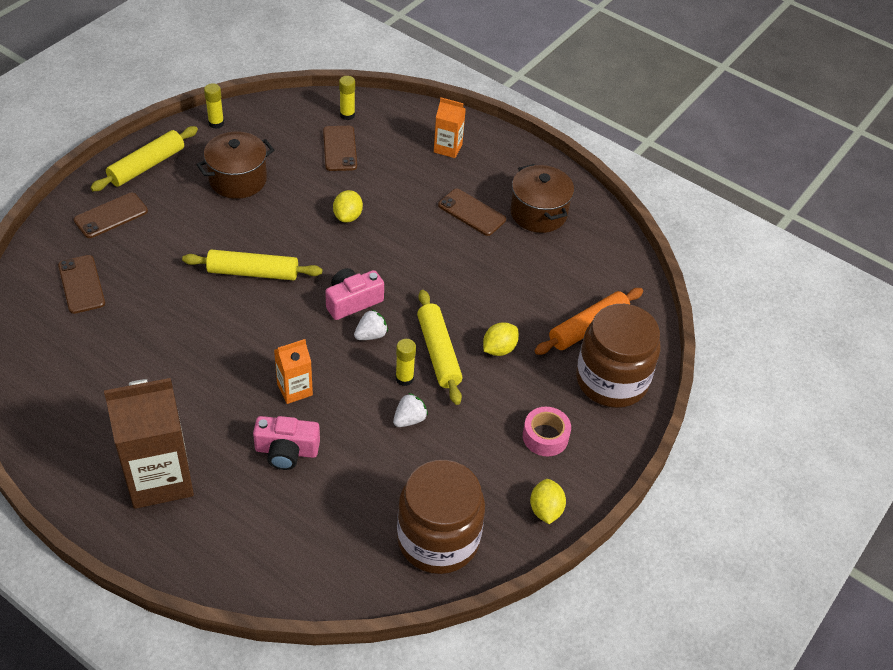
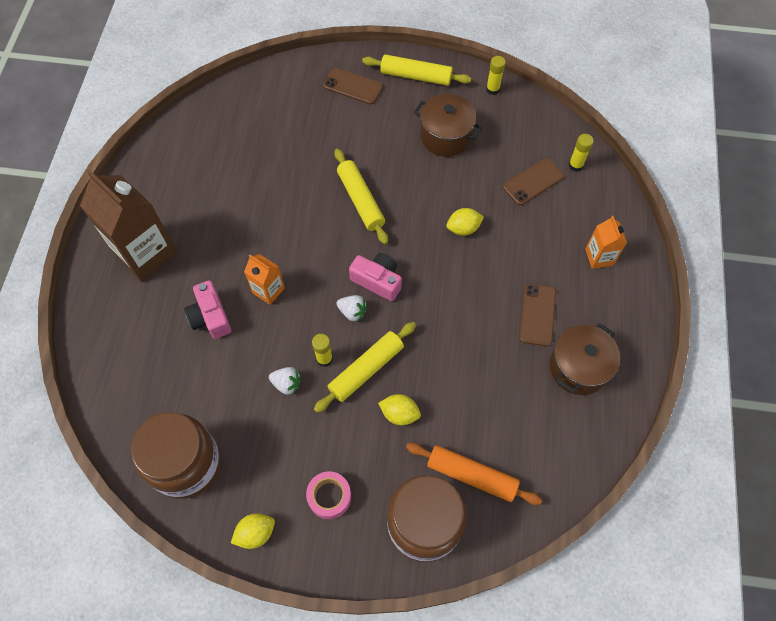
camera: 65 degrees right, 15 degrees up
brown phone [58,255,105,314] -> none

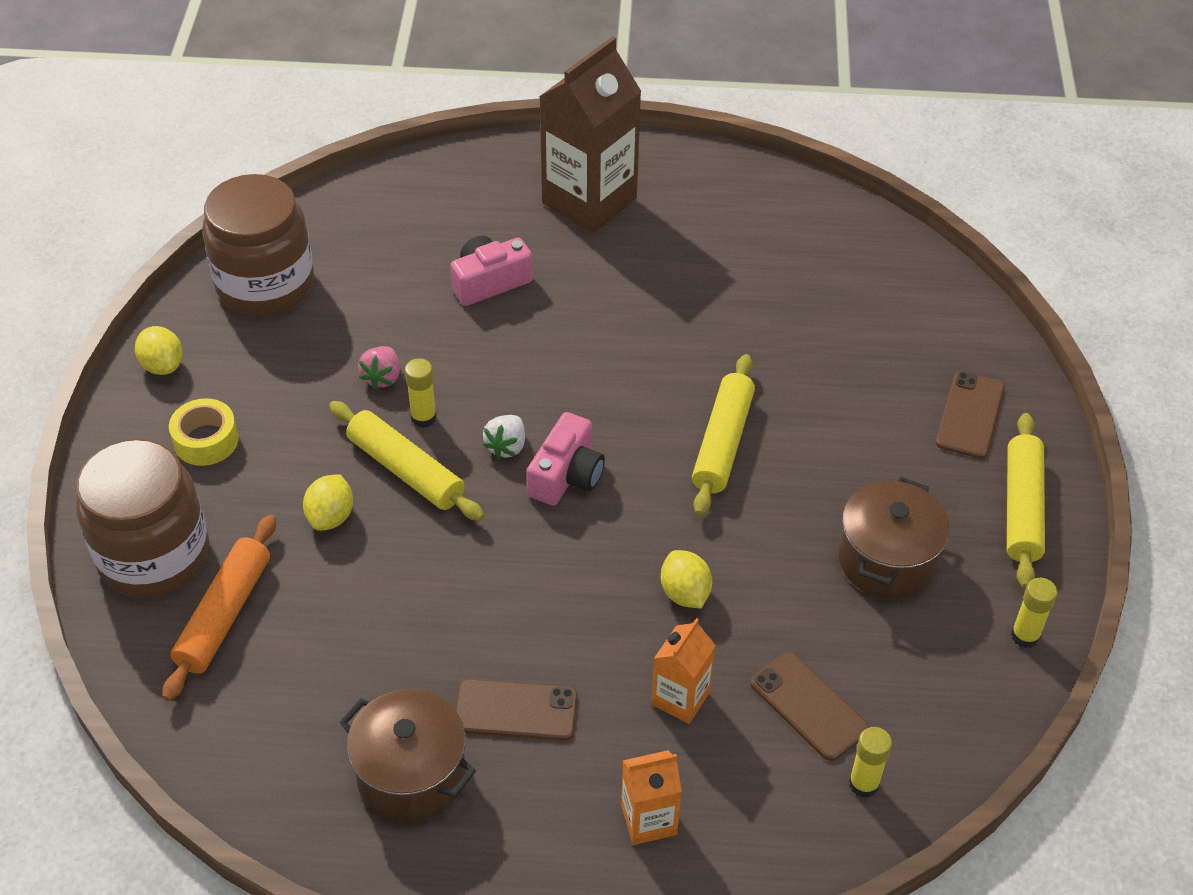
camera: 85 degrees right, 15 degrees down
orange carton [244,254,285,305] -> orange carton moved to [651,618,716,724]
white strawberry [269,367,301,395] -> pink strawberry [358,346,400,389]
pink tape [306,471,351,519] -> yellow tape [169,398,238,466]
yellow rolling pin [335,149,388,244] -> yellow rolling pin turned 45 degrees counterclockwise [692,354,755,516]

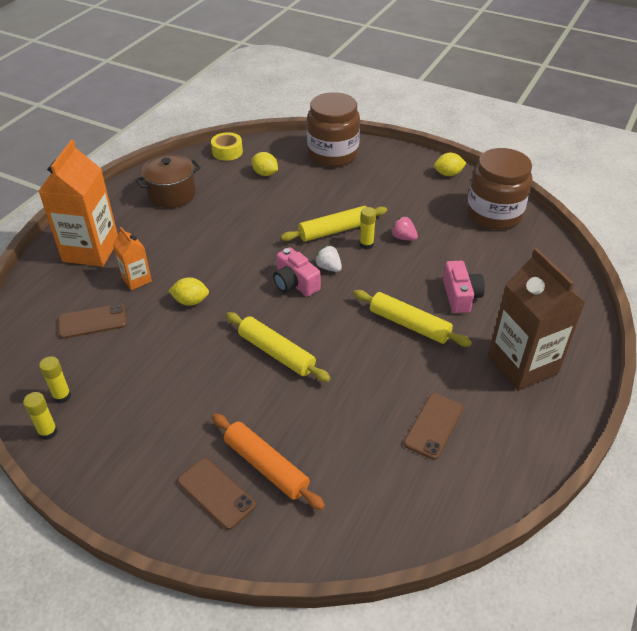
camera: 115 degrees right, 5 degrees down
orange rolling pin [162,515,276,701] -> orange rolling pin moved to [212,413,325,510]
yellow tape [169,398,238,466] -> yellow tape moved to [211,132,243,161]
yellow lemon [303,474,353,531] -> yellow lemon moved to [252,152,278,176]
brown phone [455,679,578,741] -> brown phone moved to [404,393,464,460]
orange carton [621,750,682,845] -> orange carton [39,140,118,267], size x1.99
brown pot [838,477,950,599] -> none
yellow glue stick [849,727,892,798] -> yellow glue stick moved to [39,356,71,404]
yellow rolling pin [1007,413,1045,589] -> yellow rolling pin moved to [353,290,472,347]

